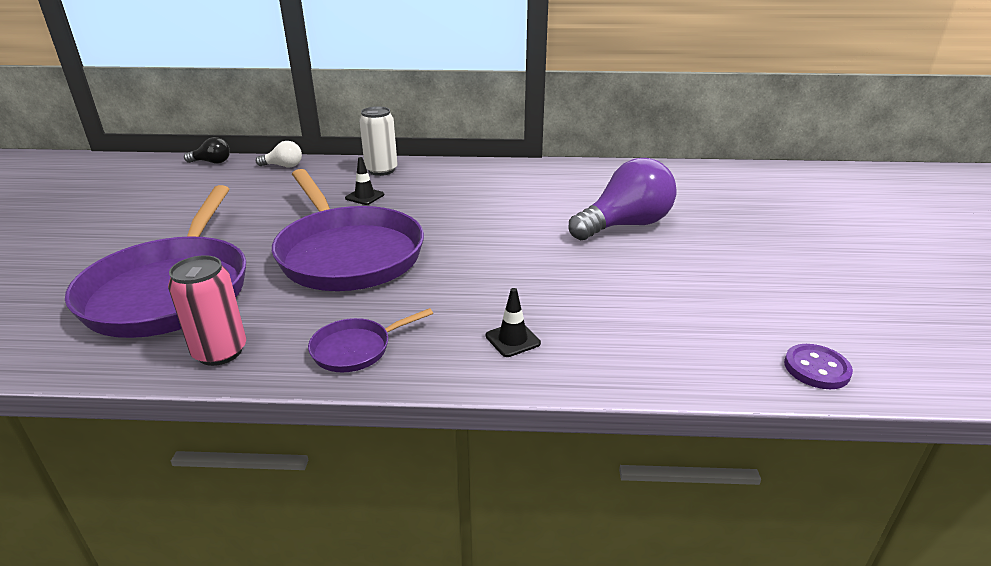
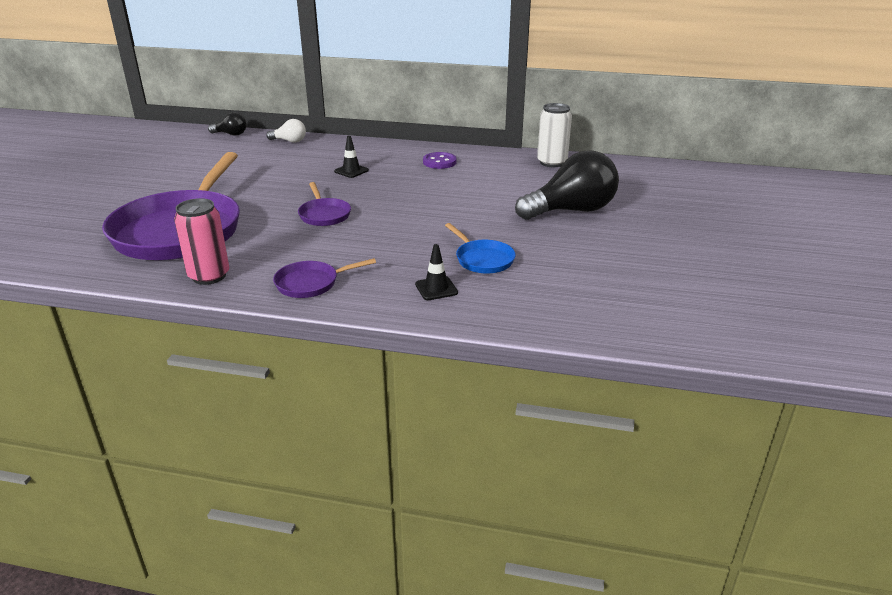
camera: 10 degrees right, 0 degrees up
purple pan [272,169,424,291] -> purple pan [298,182,351,226], size x0.43
white can [359,106,398,176] -> white can moved to [537,103,572,167]
purple light bulb [569,158,677,240] -> black light bulb [515,150,619,220]
purple button [784,344,853,389] -> purple button moved to [423,152,457,169]
none -> blue pan [445,223,516,274]

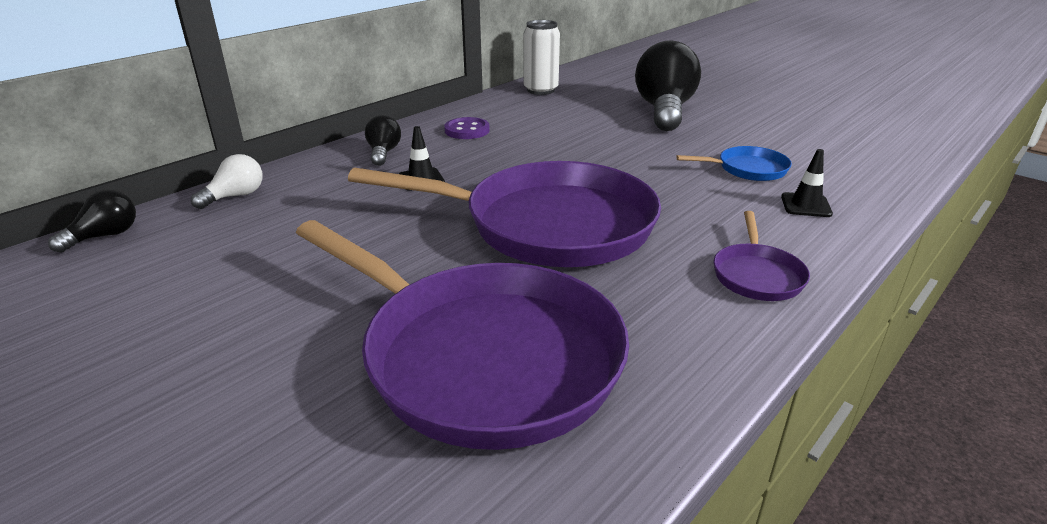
camera: 60 degrees left, 0 degrees up
pink can [174,198,229,285] -> none
purple pan [298,182,351,226] -> purple pan [348,161,661,267], size x2.33
none -> black light bulb [365,115,401,166]

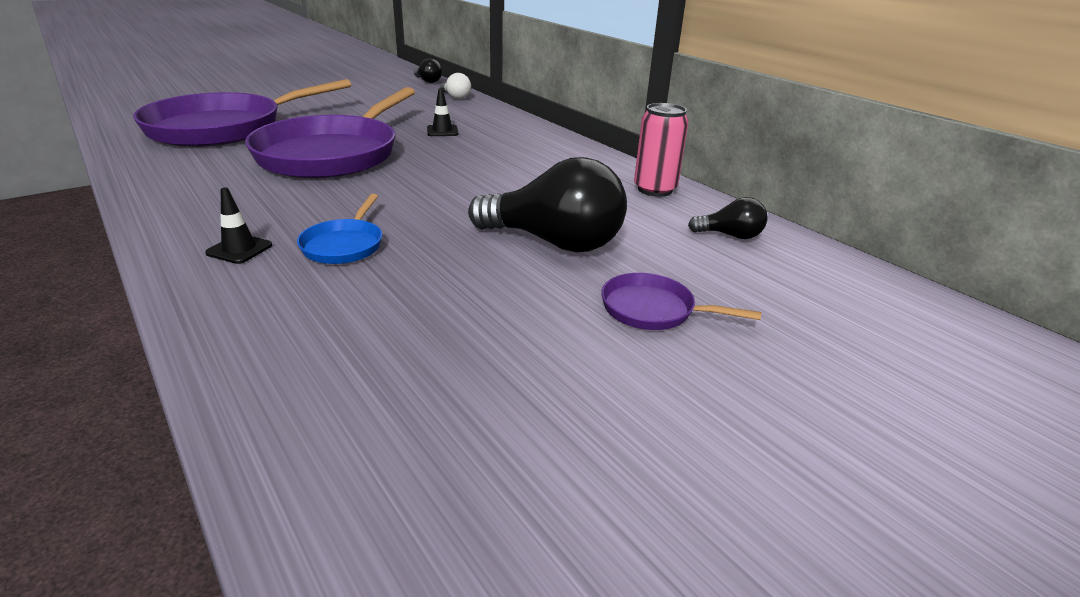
camera: 100 degrees right, 0 degrees up
black light bulb [365,115,401,166] -> black light bulb moved to [688,197,767,239]
purple button [444,117,490,139] -> none
white can [524,20,560,95] -> pink can [634,103,689,197]
purple pan [714,211,810,301] -> purple pan moved to [601,273,762,330]

